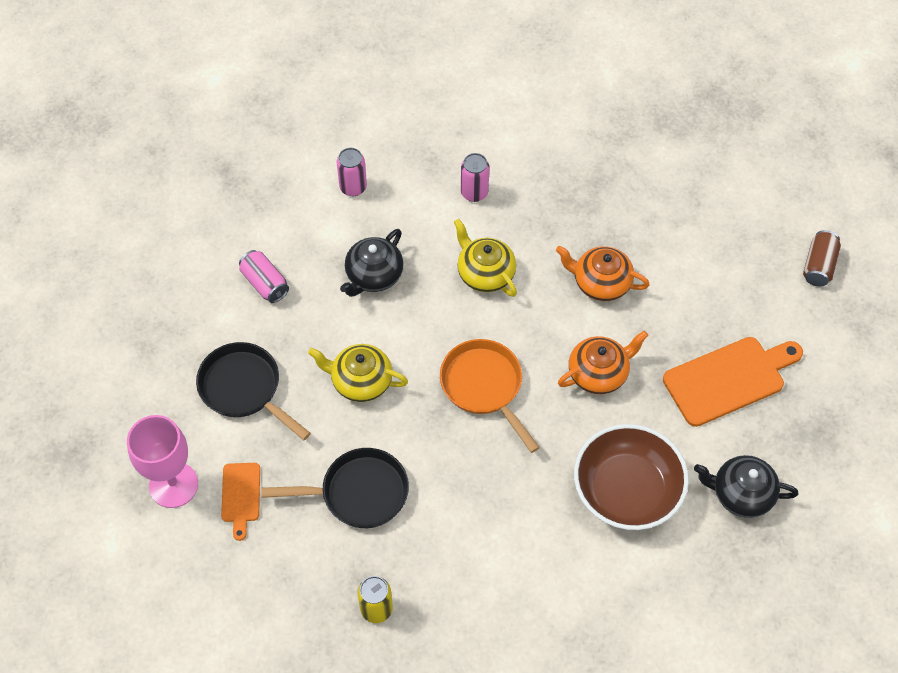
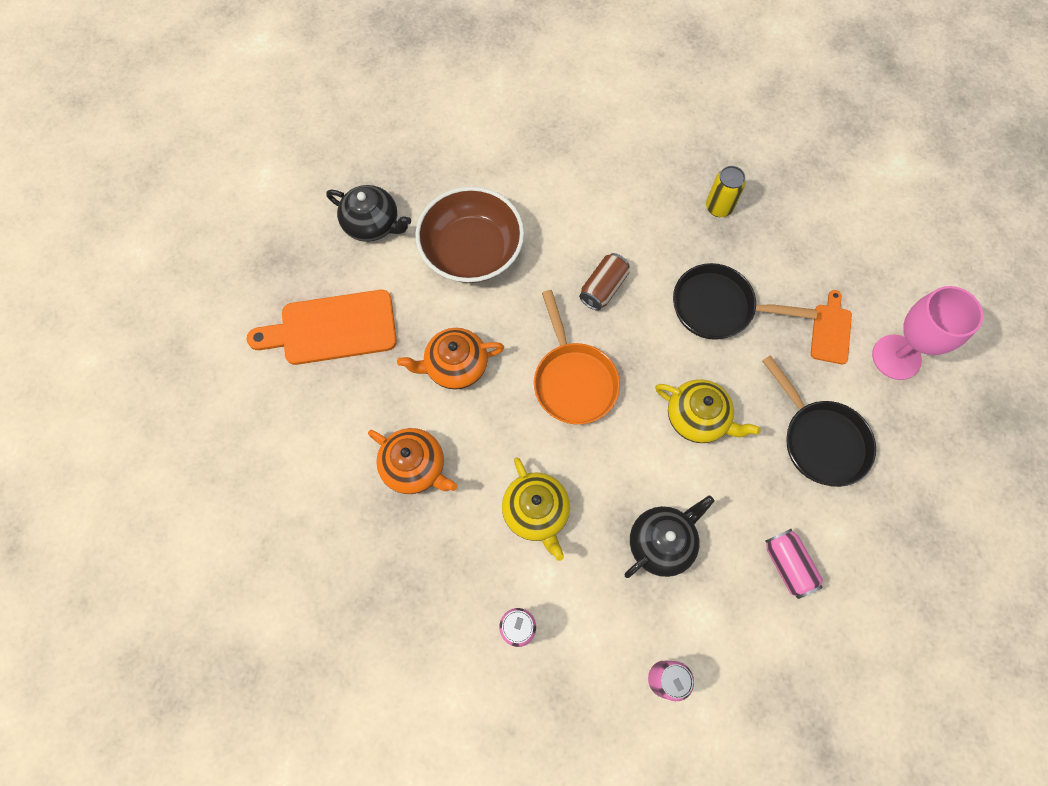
camera: 165 degrees left, 10 degrees up
brown can [803,230,841,287] -> brown can moved to [579,253,630,311]

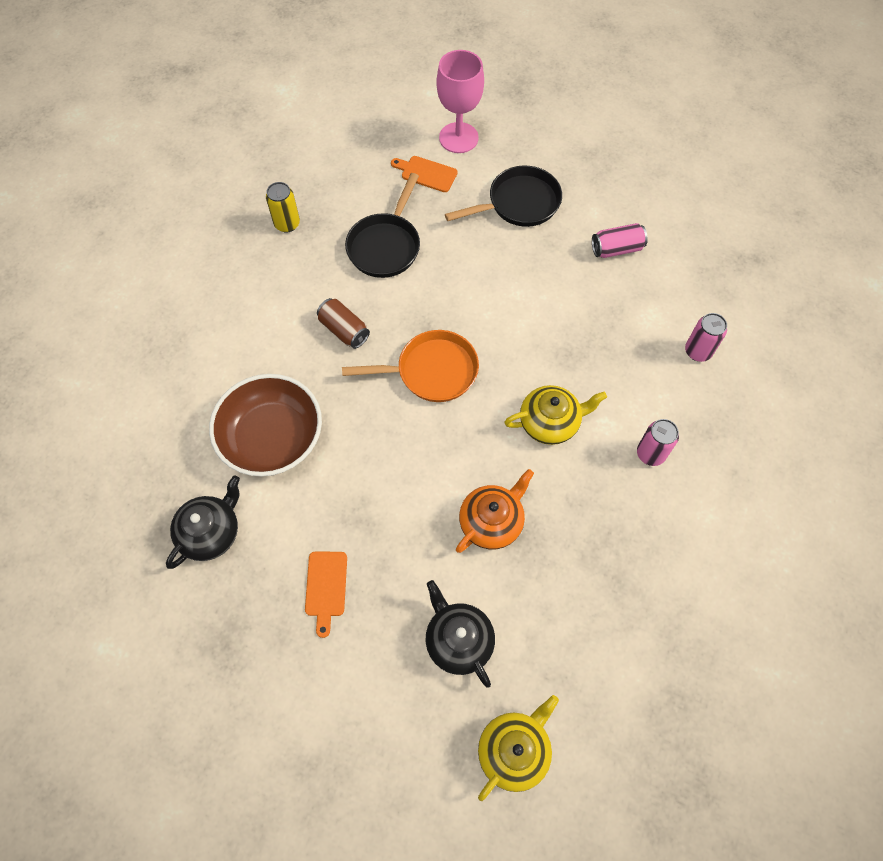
camera: 80 degrees left, 5 degrees down
orange cutting board [247,290,397,365] -> orange cutting board [305,552,347,638], size x0.54
orange teapot [397,328,504,390] -> none
black teapot [625,495,714,578] -> black teapot moved to [426,580,495,688]
yellow teapot [655,379,761,443] -> yellow teapot moved to [478,695,559,801]

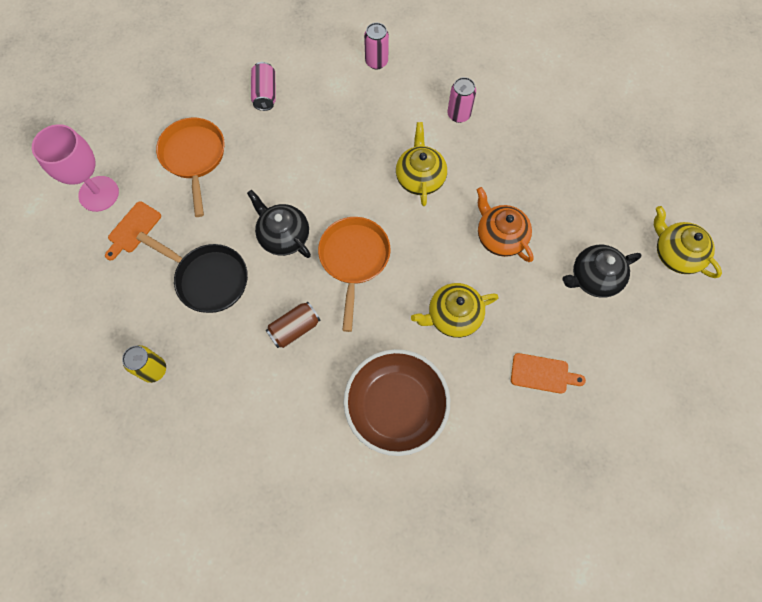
camera: 80 degrees left, 5 degrees up
black teapot [166,475,240,569] -> black teapot moved to [247,189,311,258]
black pan [445,166,562,227] -> orange pan [156,117,225,217]
none -> yellow teapot [411,283,499,338]

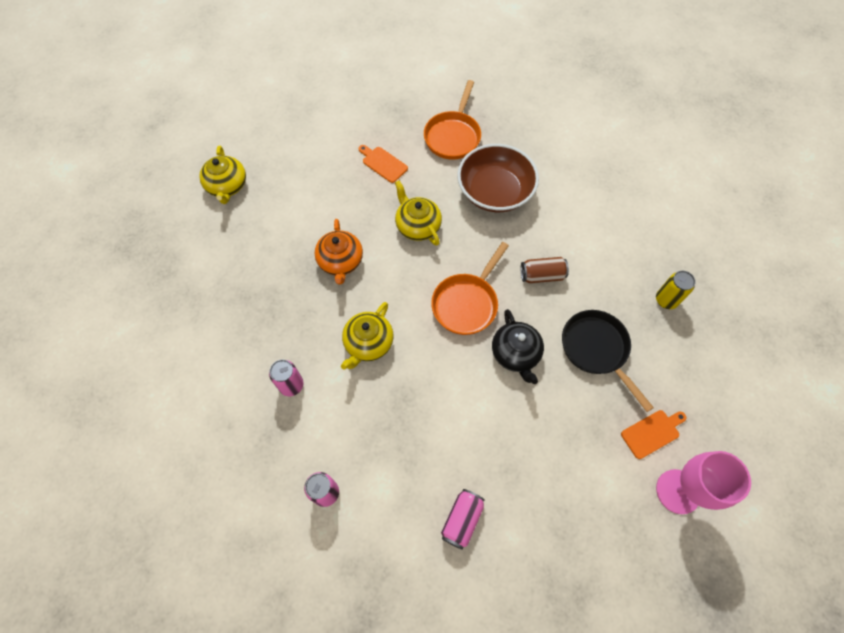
camera: 150 degrees left, 5 degrees down
orange pan [156,117,225,217] -> orange pan moved to [424,80,481,160]
yellow teapot [411,283,499,338] -> yellow teapot turned 135 degrees counterclockwise [395,181,442,246]
black teapot [562,245,641,298] -> none

